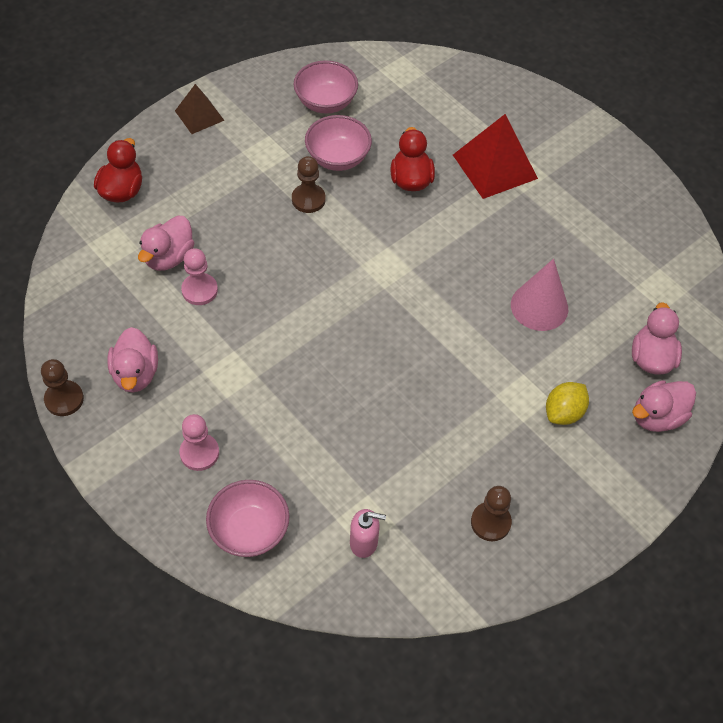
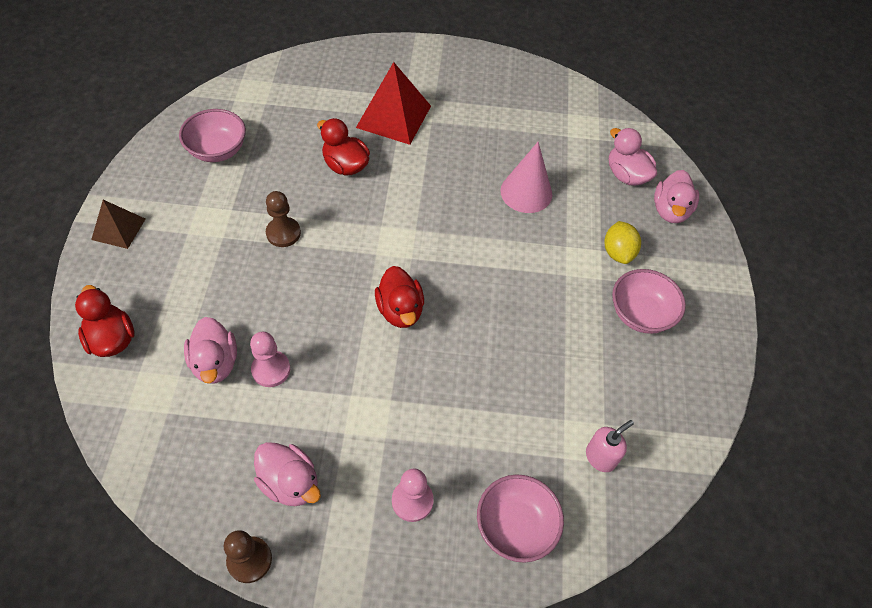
camera: 45 degrees left, 0 degrees up
pink bowl [305,115,372,171] -> pink bowl moved to [612,269,686,334]
brown pawn [471,486,512,541] -> none
none -> red duck [375,266,424,328]

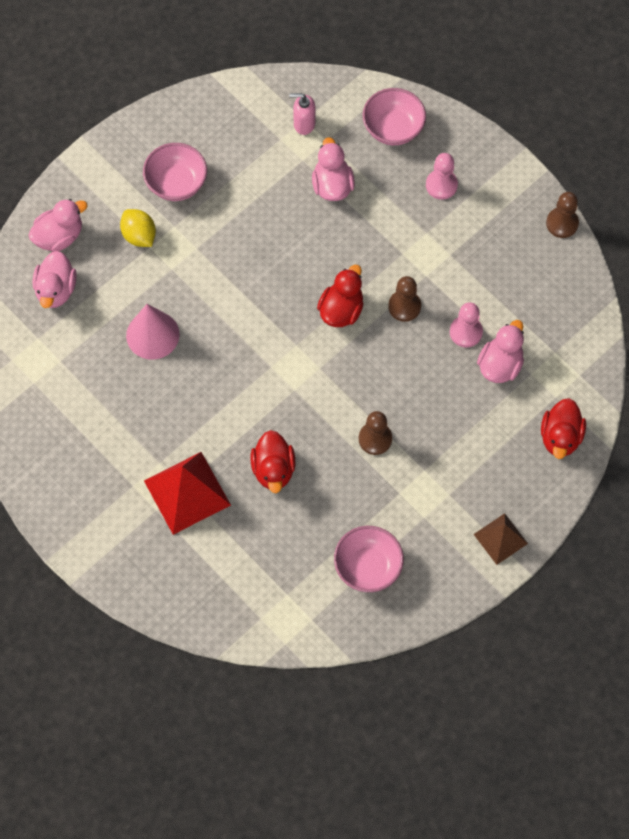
camera: 135 degrees left, 10 degrees up
pink duck [254,442,321,506] -> pink duck moved to [312,137,355,201]
yellow lemon [604,221,641,264] -> yellow lemon turned 75 degrees counterclockwise [120,209,156,247]
none -> brown pawn [388,276,421,322]

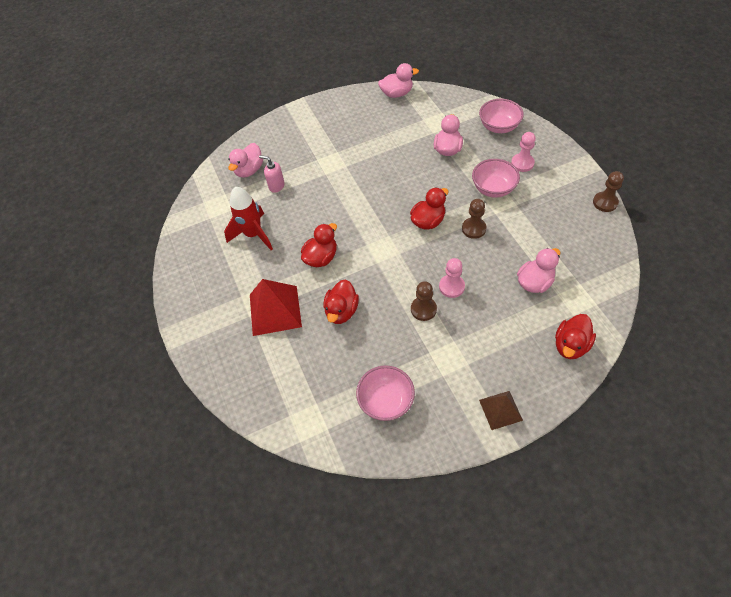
camera: 25 degrees right, 10 degrees down
pink duck [28,199,88,252] -> pink duck moved to [378,63,419,98]
yellow lemon [120,209,156,247] -> none
pink cone [126,304,180,360] -> none
pink bowl [143,143,207,201] -> pink bowl moved to [472,159,520,198]
pink soap dispenser [289,93,315,135] -> pink soap dispenser moved to [259,155,285,193]
pink pawn [450,302,483,348] -> pink pawn moved to [439,258,465,298]
none -> red rocket [224,187,273,250]
none -> red duck [301,223,337,267]

